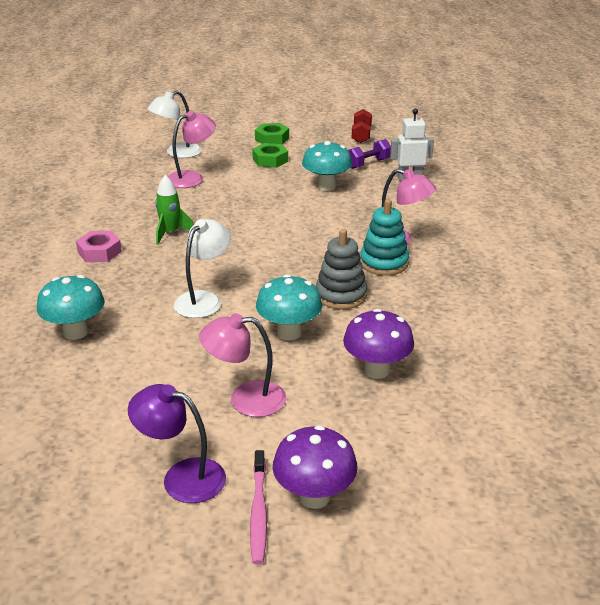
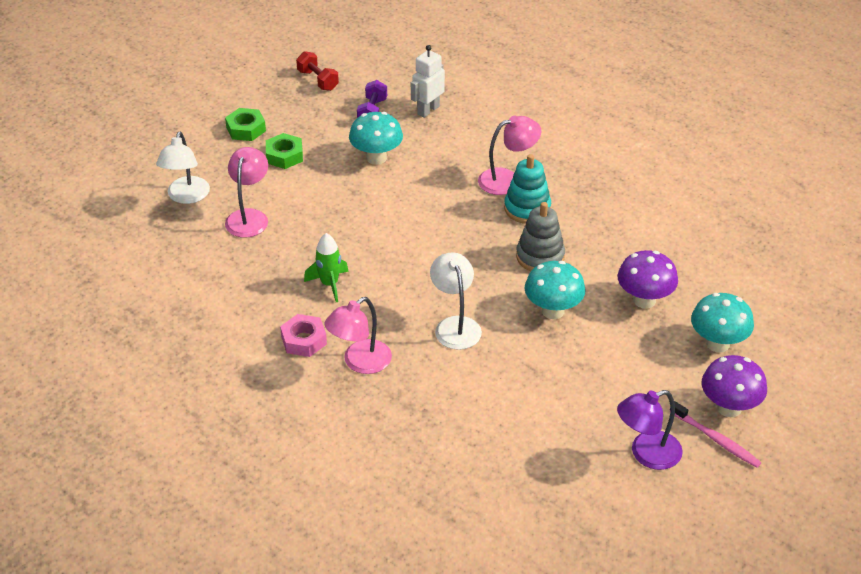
camera: 45 degrees left, 10 degrees up
turquoise mushroom [37,275,105,340] -> turquoise mushroom moved to [691,293,754,353]
pink lamp [199,313,286,417] -> pink lamp moved to [324,297,392,374]

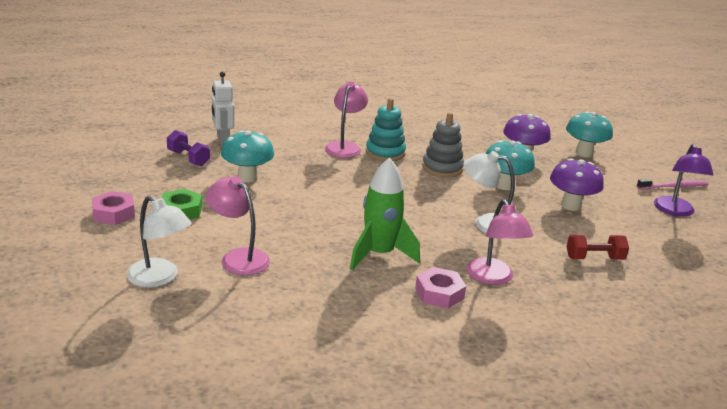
camera: 60 degrees left, 15 degrees down
green nut [225,108,266,141] -> pink nut [91,191,135,225]
red dumbbell [296,51,339,91] -> red dumbbell moved to [566,235,629,260]
green rocket [304,233,349,302] -> green rocket [350,157,420,270], size x1.53
purple mushroom [702,355,767,417] -> purple mushroom moved to [550,158,604,211]

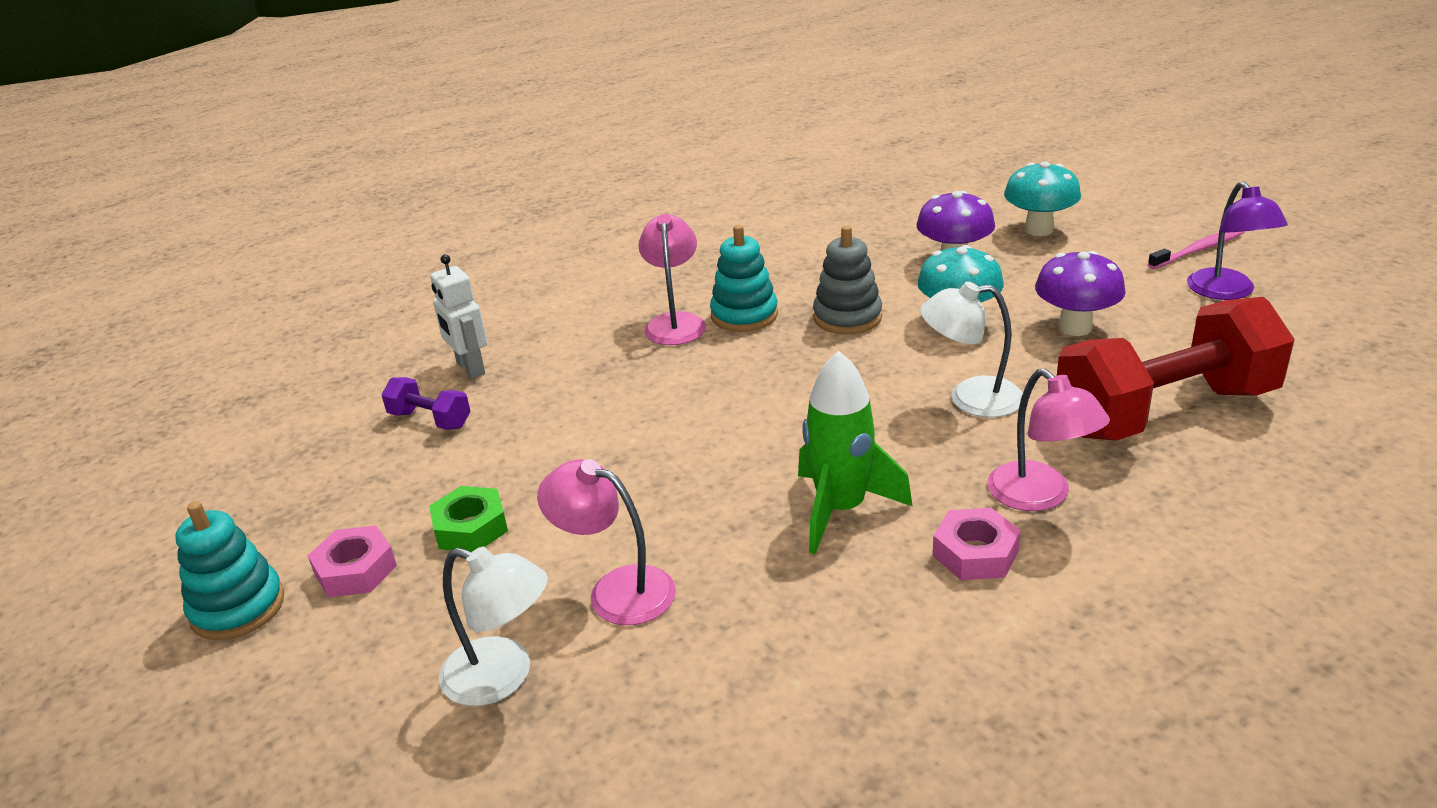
camera: 10 degrees left, 5 degrees up
turquoise mushroom [221,130,274,183] -> none
red dumbbell [566,235,629,260] -> red dumbbell [1057,297,1295,441], size x2.35
none -> turquoise stacking toy [175,501,284,640]

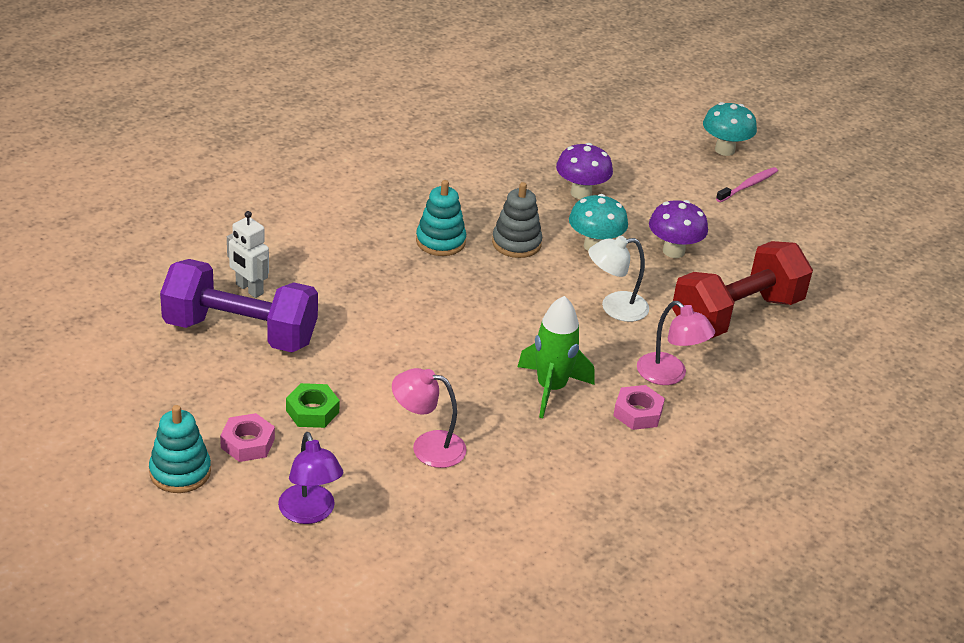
camera: 20 degrees left, 5 degrees up
purple dumbbell [382,377,470,430] -> purple dumbbell [160,259,318,352], size x2.35
white lamp [439,547,548,706] -> none
pink lamp [638,214,706,345] -> none
turquoise mushroom [1004,161,1081,236] -> turquoise mushroom moved to [703,102,757,156]
purple lamp [1187,181,1288,300] -> purple lamp moved to [278,432,343,524]

